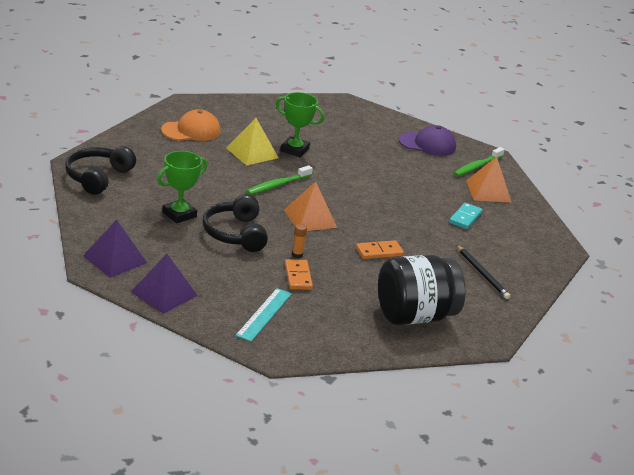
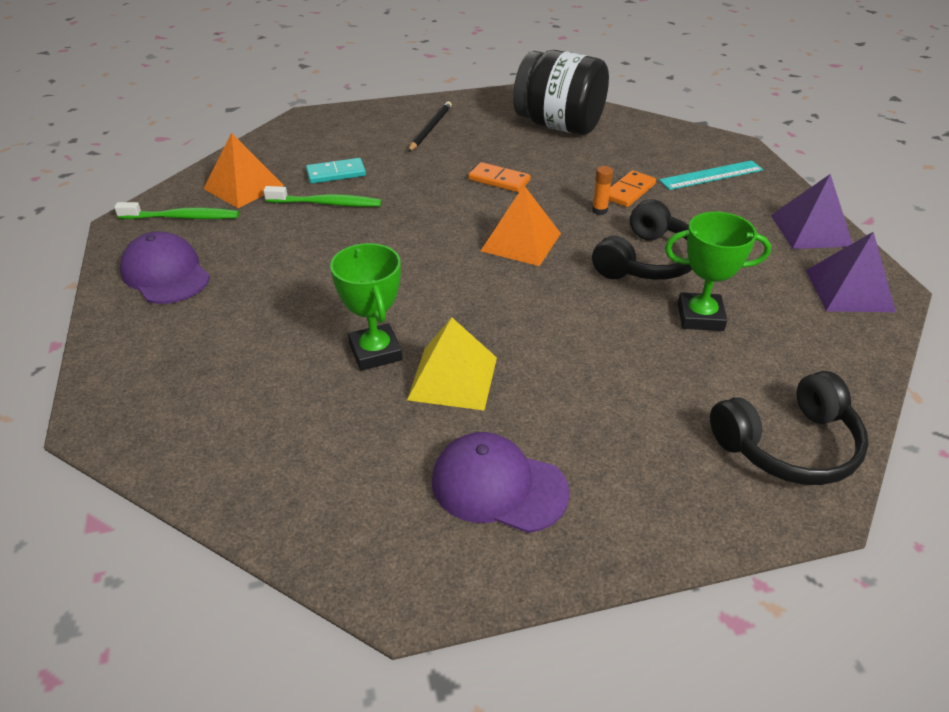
camera: 130 degrees left, 10 degrees up
orange cap [161,109,220,141] -> purple cap [432,432,570,533]
green toothbrush [246,165,313,195] -> green toothbrush moved to [263,186,381,207]

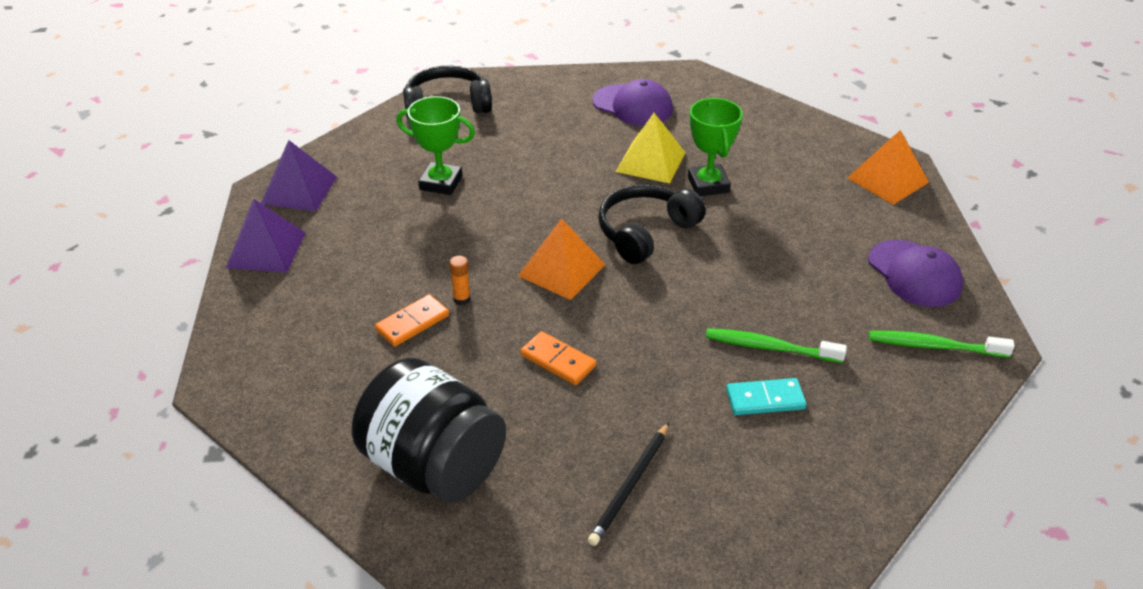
camera: 170 degrees left, 0 degrees up
orange pyramid [204,133,284,208] -> orange pyramid moved to [847,130,929,205]
black headphones [592,199,692,280] -> black headphones moved to [598,184,706,264]
turquoise ruler [659,160,763,190] -> none

